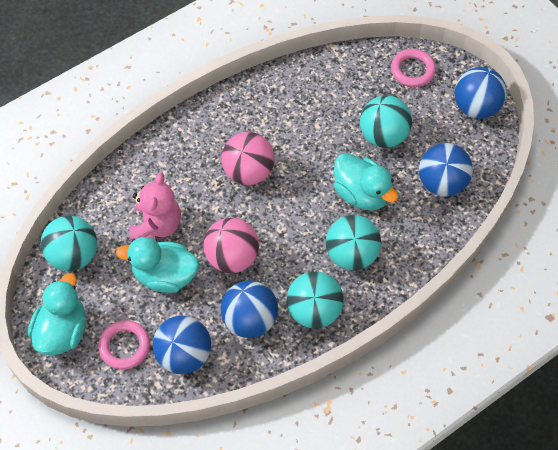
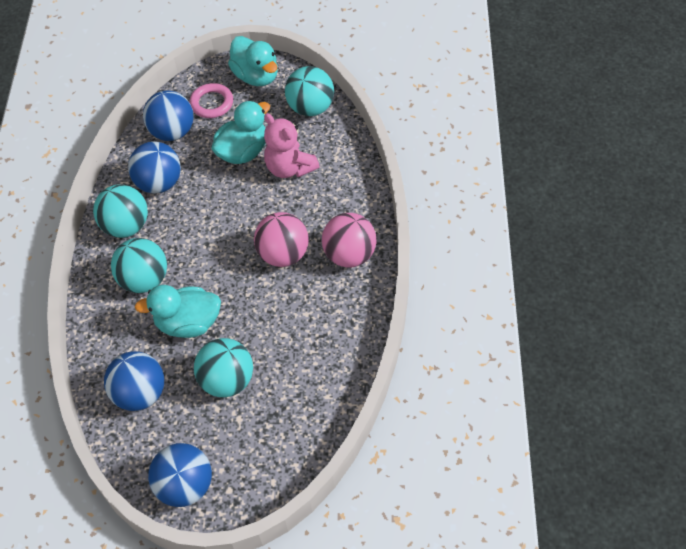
camera: 130 degrees right, 5 degrees down
pink ball [203,218,259,273] -> pink ball moved to [322,213,376,268]
pink ring [391,49,436,87] -> none

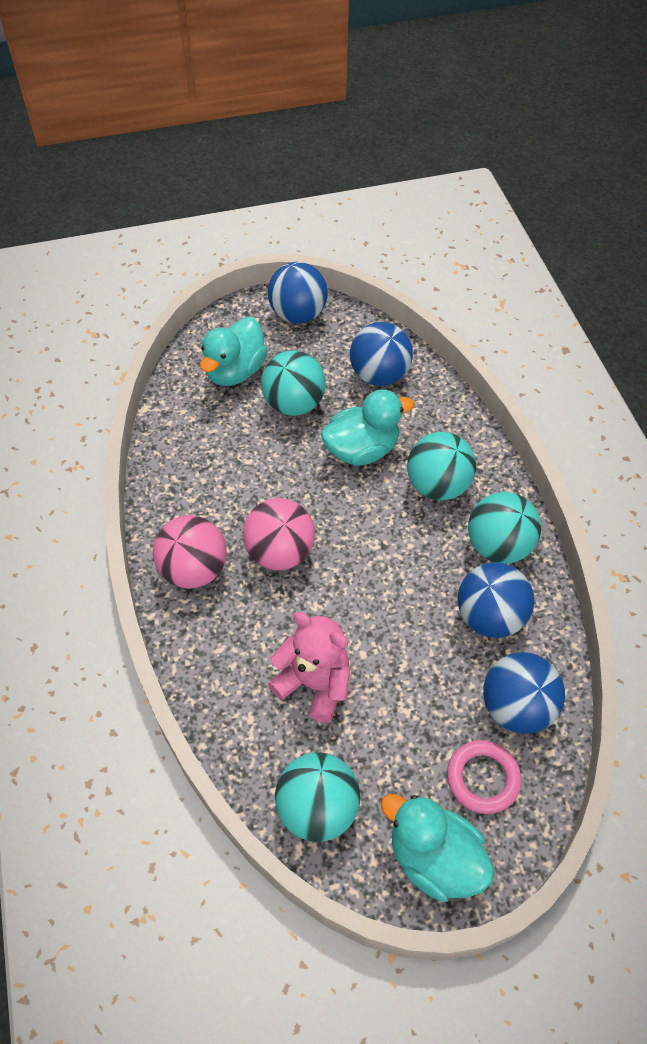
camera: 160 degrees right, 0 degrees up
turquoise duck [211,101,270,164] -> turquoise duck moved to [200,317,268,386]

